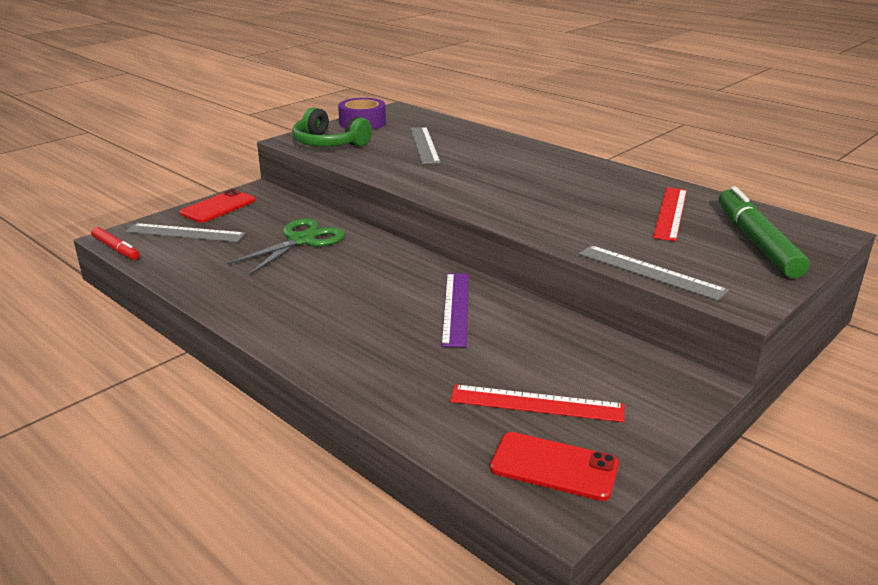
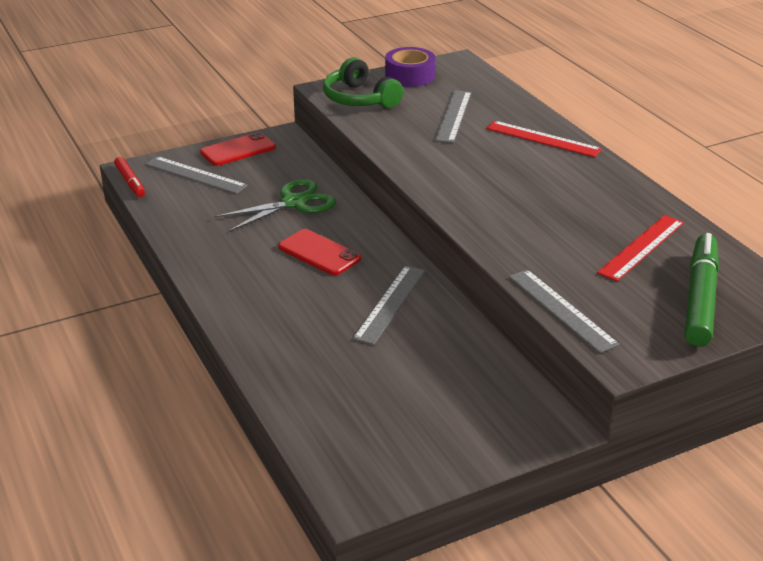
camera: 20 degrees right, 5 degrees up
purple ruler [441,273,469,348] -> grey ruler [353,265,425,345]
red ruler [450,385,625,422] -> red ruler moved to [486,121,602,157]
red phone [490,432,619,501] -> red phone moved to [278,229,361,275]

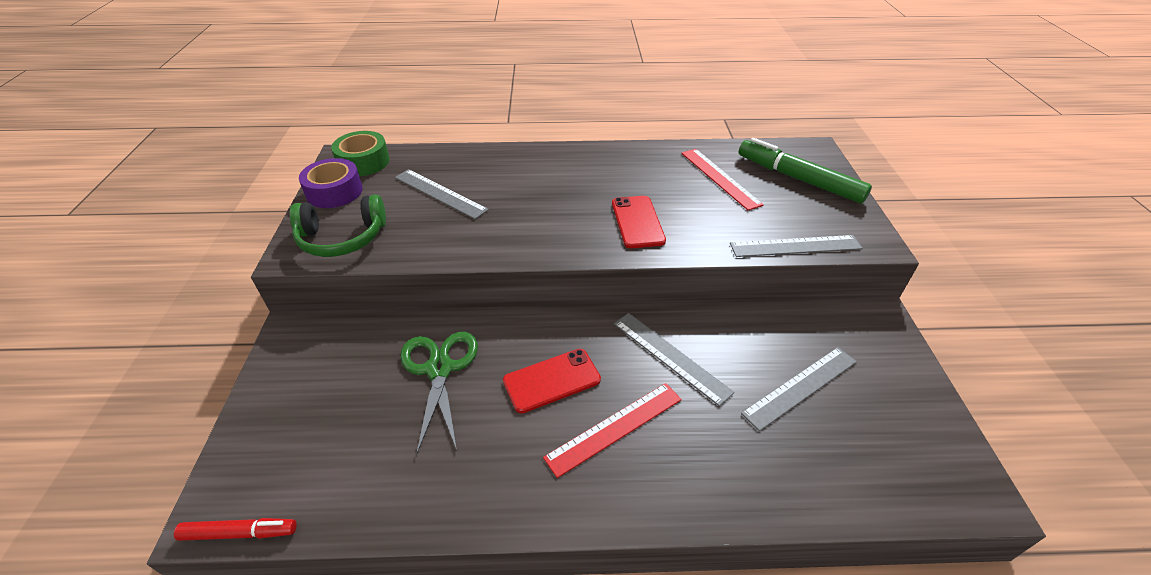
camera: 65 degrees left, 10 degrees up
grey ruler [145,156,248,194] -> grey ruler moved to [741,347,857,431]
red phone [200,132,276,166] -> red phone moved to [612,196,666,248]
red ruler [486,121,602,157] -> red ruler moved to [543,383,682,478]
none -> green tape [331,131,390,176]

